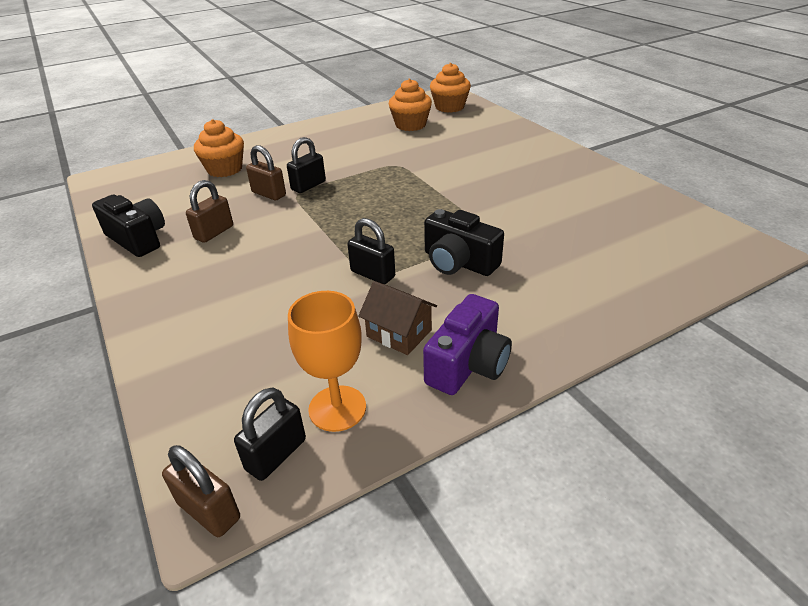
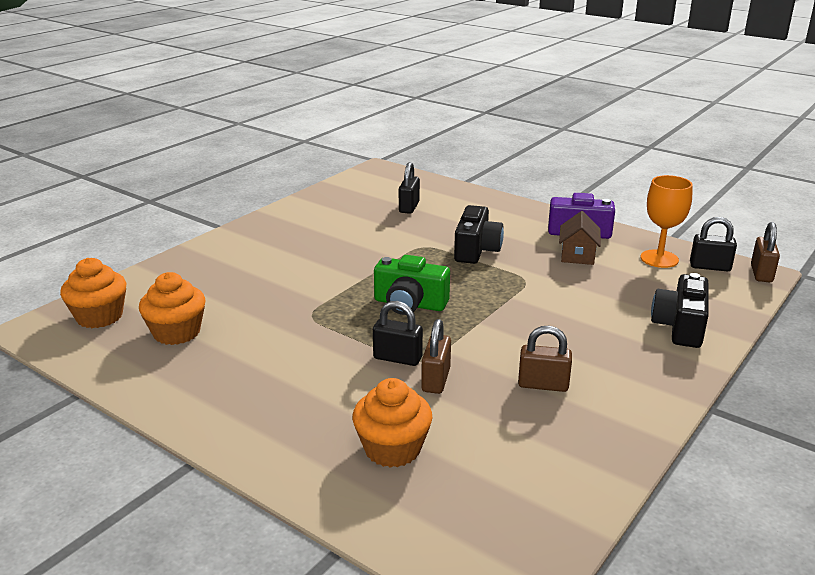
camera: 115 degrees left, 10 degrees down
black camera [92,195,165,257] -> black camera moved to [651,273,709,348]
black padlock [347,218,395,284] -> black padlock moved to [399,162,420,214]
none -> green camera [374,255,450,315]

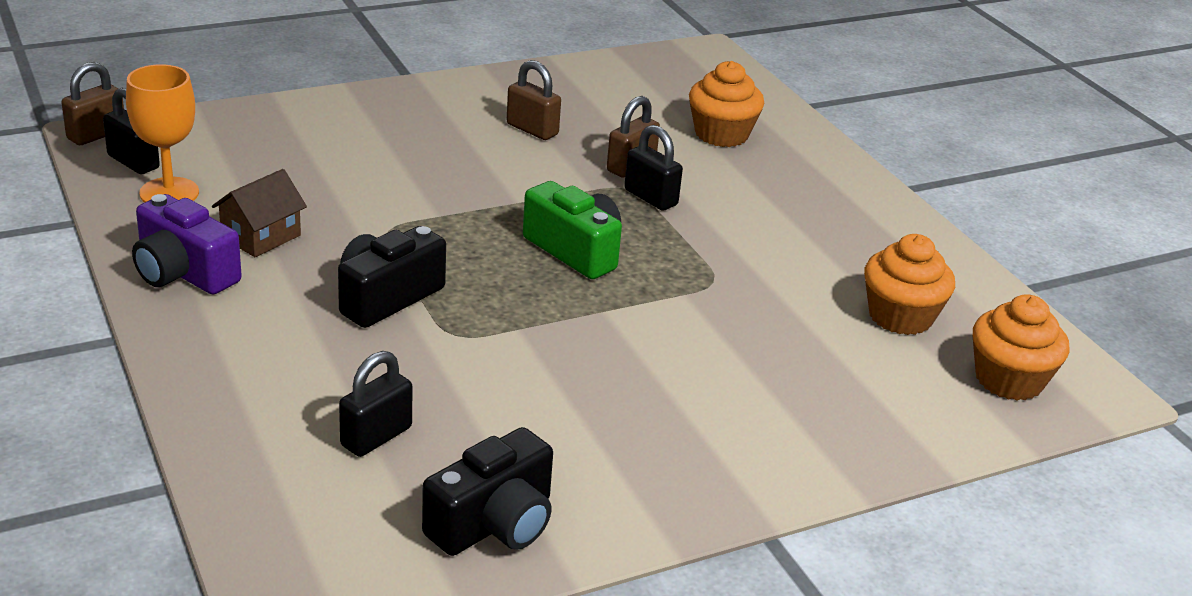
camera: 155 degrees left, 5 degrees up
black camera [651,273,709,348] -> black camera moved to [422,427,553,556]

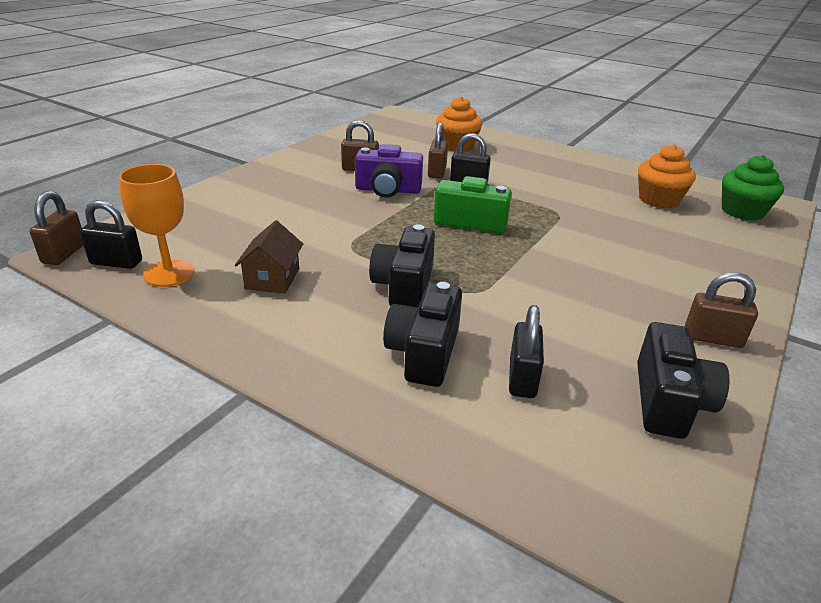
camera: 30 degrees left, 0 degrees up
purple camera [132,194,242,294] -> purple camera moved to [355,144,423,198]
orange cupcake [972,294,1069,400] -> green cupcake [722,155,784,221]
none -> black camera [383,282,462,387]
none -> brown padlock [685,272,758,348]

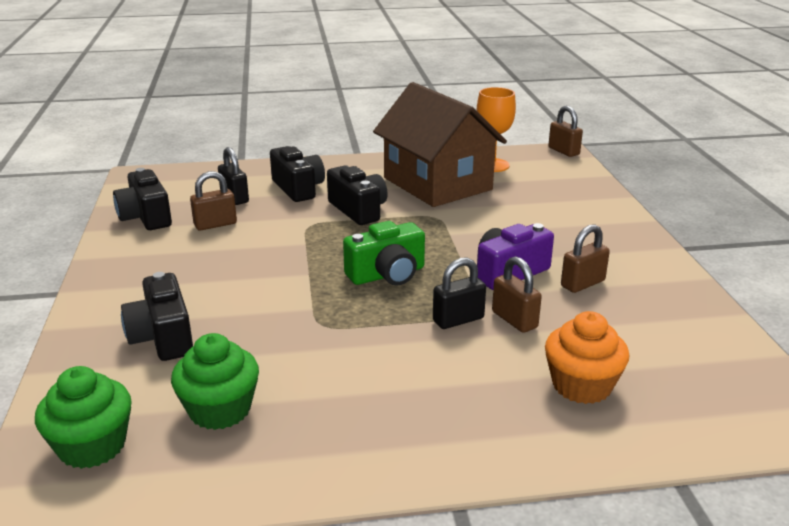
camera: 140 degrees right, 5 degrees down
black padlock [80,200,142,269] -> none
brown house [235,220,303,294] -> brown house [373,82,507,207], size x2.39
orange cupcake [638,144,696,209] -> green cupcake [171,333,259,430]
brown padlock [685,272,758,348] -> brown padlock moved to [190,171,237,231]
none -> black camera [121,272,193,361]

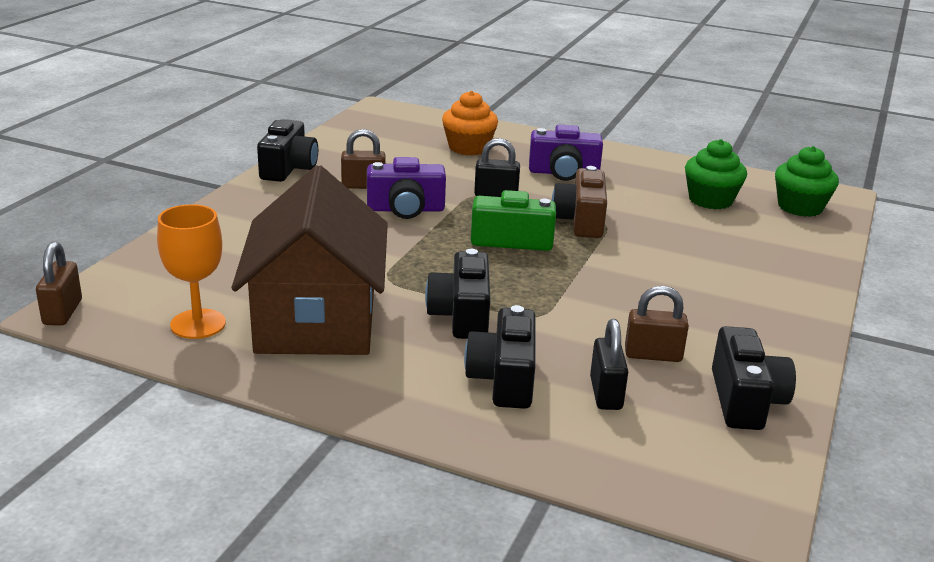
camera: 150 degrees left, 0 degrees up
black camera [121,272,193,361] -> black camera moved to [257,119,318,182]
brown padlock [492,256,542,333] -> none
none -> purple camera [529,125,603,181]
none -> brown camera [552,166,607,238]

